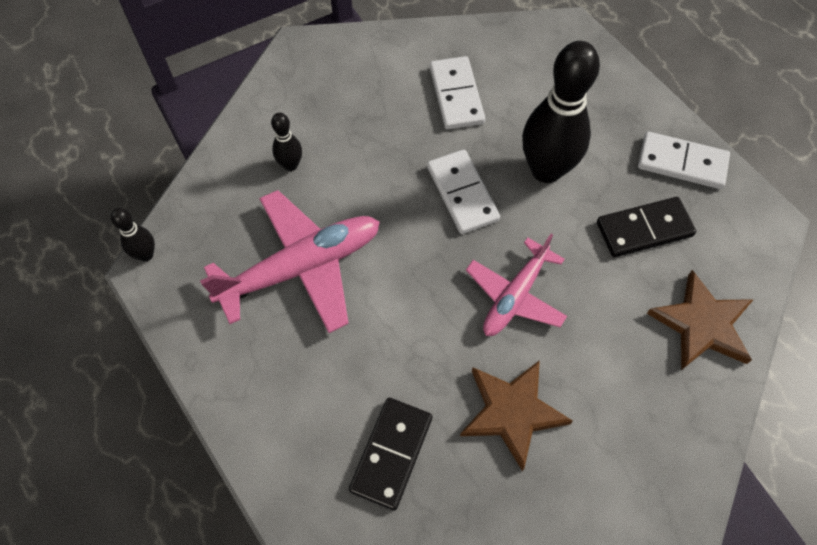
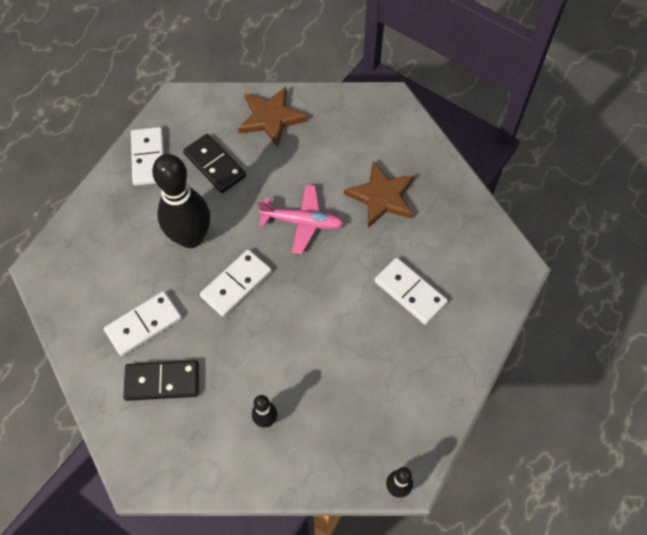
camera: 115 degrees left, 0 degrees up
pink plane [200,190,380,333] -> none
black domino [349,398,432,510] -> black domino moved to [123,360,199,401]
none -> white domino [374,258,448,325]

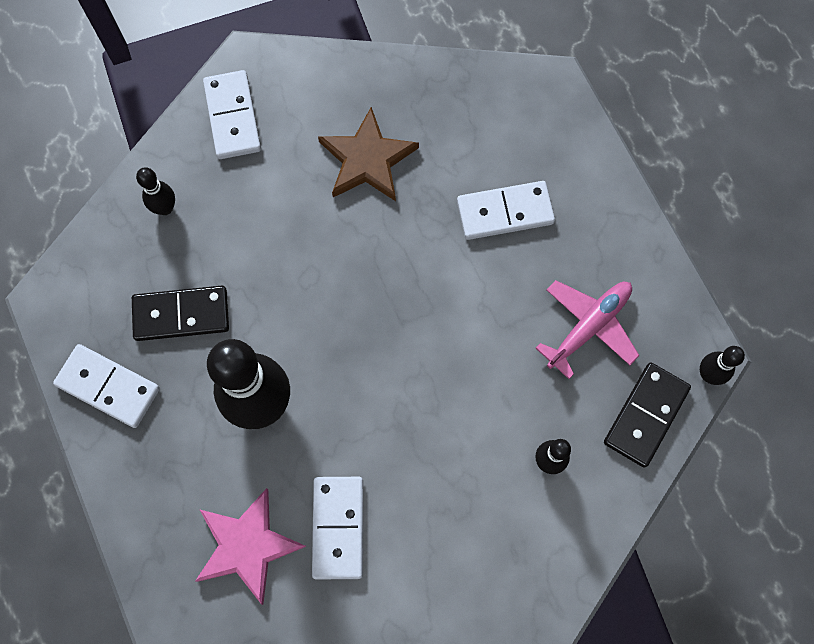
camera: 55 degrees left, 10 degrees up
black domino [123,360,199,401] -> black domino moved to [604,363,691,468]
white domino [200,249,272,317] -> white domino moved to [203,70,261,159]
brown star [238,87,307,147] -> black bowling pin [136,167,175,215]
pink plane [258,184,344,254] -> pink plane moved to [536,280,640,379]
none -> pink star [195,488,306,605]

